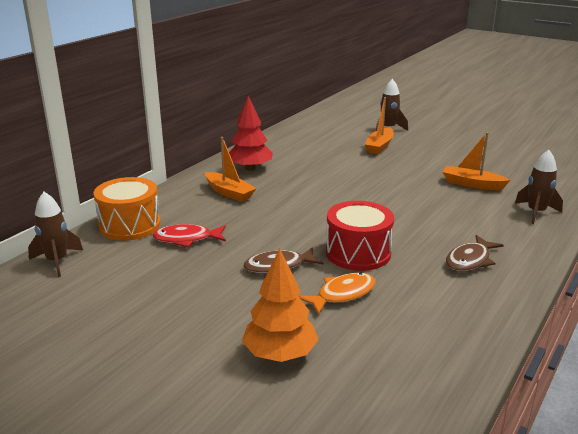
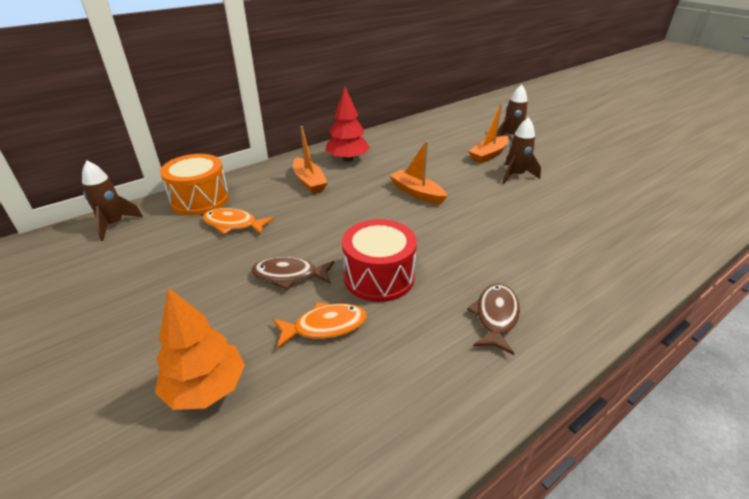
camera: 20 degrees right, 10 degrees up
red fish [153,224,226,247] -> orange fish [202,208,274,235]
orange boat [443,132,510,190] -> orange boat moved to [390,141,447,205]
brown fish [446,235,503,272] -> brown fish turned 135 degrees clockwise [467,284,520,355]
brown rocket [515,150,563,224] -> brown rocket moved to [502,117,541,184]

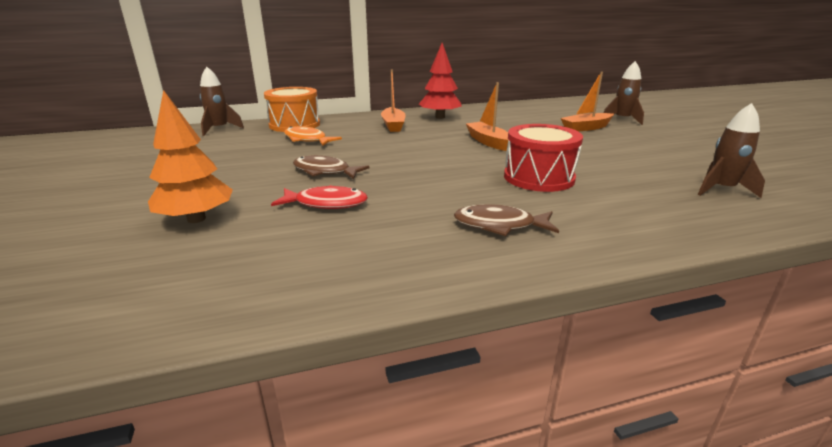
camera: 20 degrees right, 10 degrees down
orange fish [273,302,367,349] -> red fish [271,185,368,209]
red drum [342,219,417,302] -> red drum moved to [504,124,583,192]
brown fish [467,284,520,355] -> brown fish turned 120 degrees counterclockwise [454,204,559,236]
brown rocket [502,117,541,184] -> brown rocket moved to [698,103,765,198]

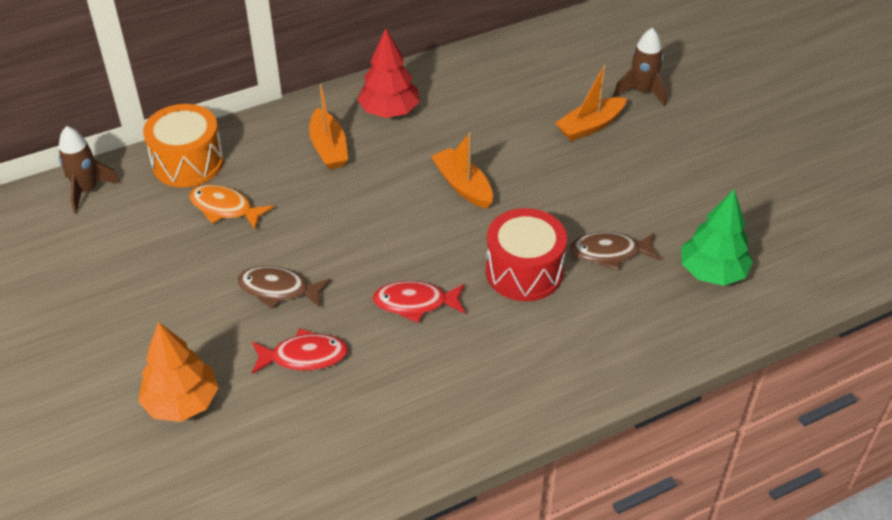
camera: 10 degrees left, 20 degrees up
brown fish [454,204,559,236] -> brown fish moved to [570,232,661,271]
brown rocket [698,103,765,198] -> green tree [681,189,753,286]
none -> red fish [373,281,465,323]

